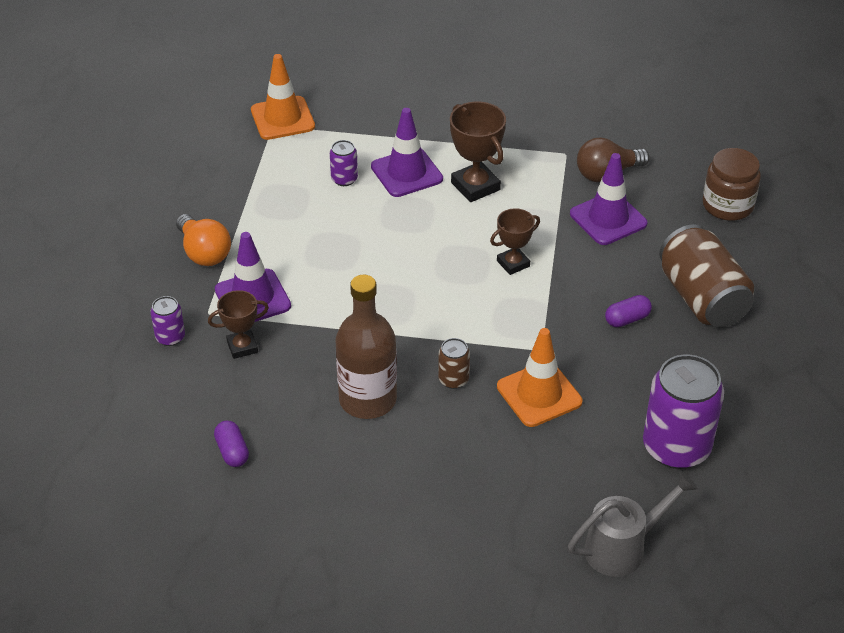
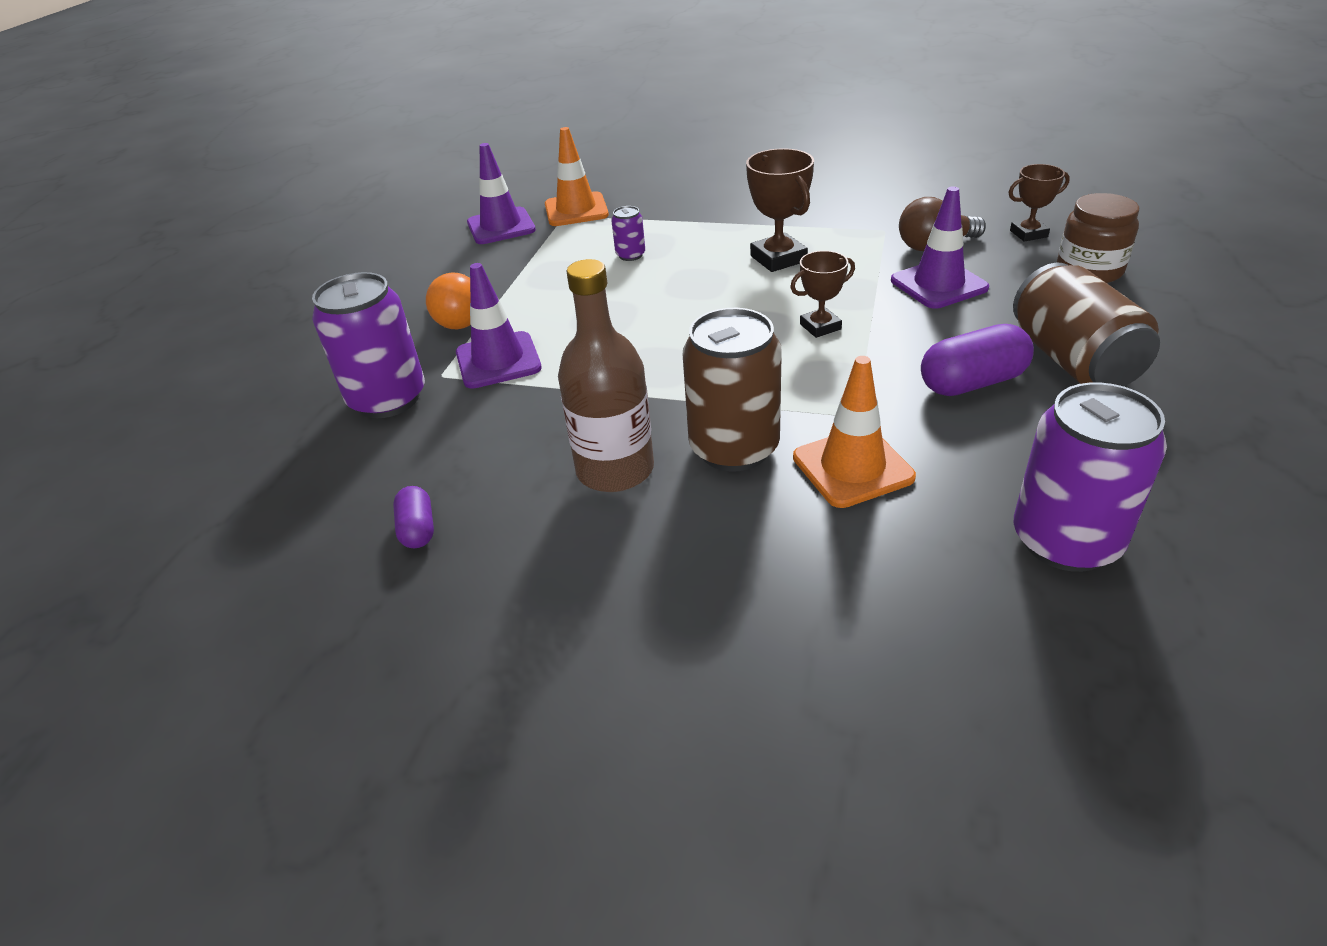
camera: 10 degrees right, 5 degrees down
purple can [151,296,185,346] -> purple can [312,272,425,418], size x2.15
brown trophy [208,290,269,359] -> brown trophy moved to [1008,164,1070,242]
purple traffic cone [371,108,443,197] -> purple traffic cone moved to [467,143,536,244]
brown can [438,338,470,389] -> brown can [683,308,782,471], size x2.15
grey watering can [568,471,698,577] -> none
purple capsule [605,295,652,327] -> purple capsule [921,324,1034,396], size x1.74

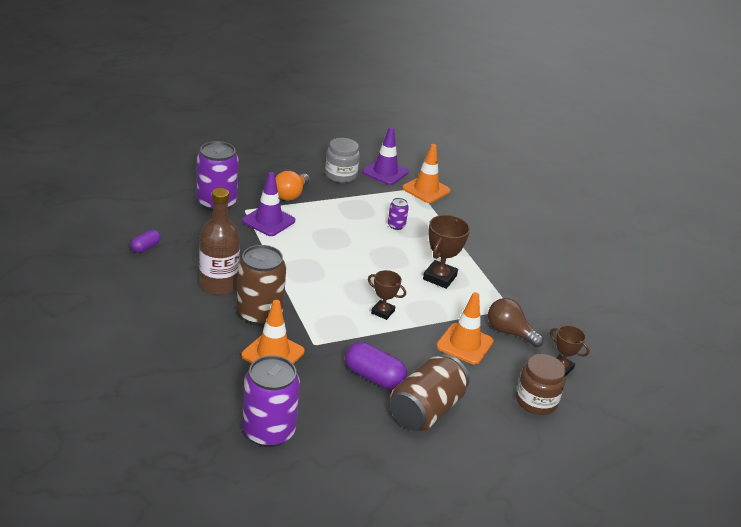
camera: 45 degrees right, 5 degrees down
purple traffic cone [891,186,989,309] -> orange traffic cone [436,292,494,365]
none -> grey jar [325,138,360,183]

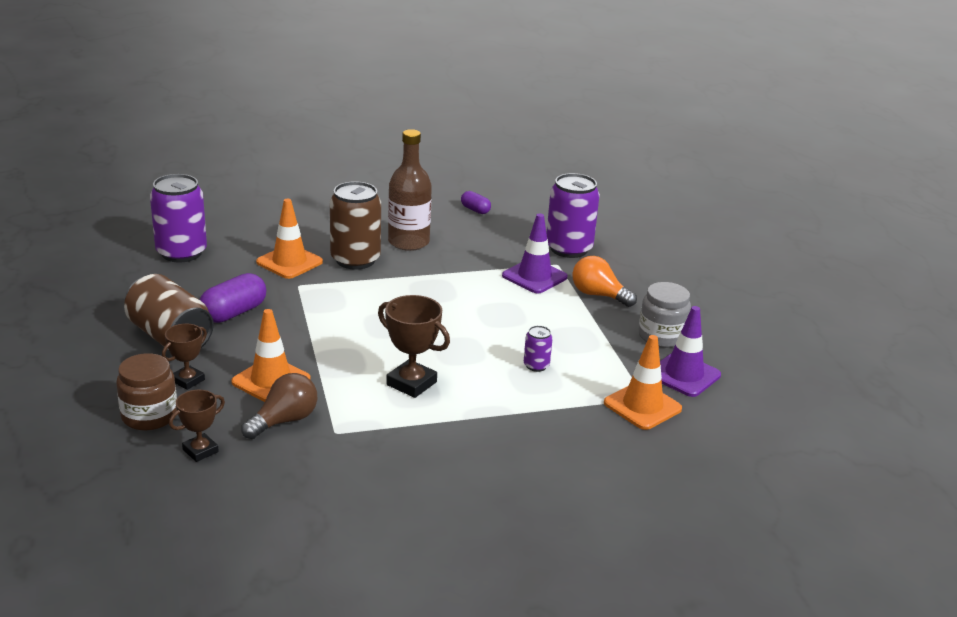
camera: 100 degrees right, 5 degrees down
brown trophy [368,270,406,320] -> brown trophy moved to [162,323,207,390]

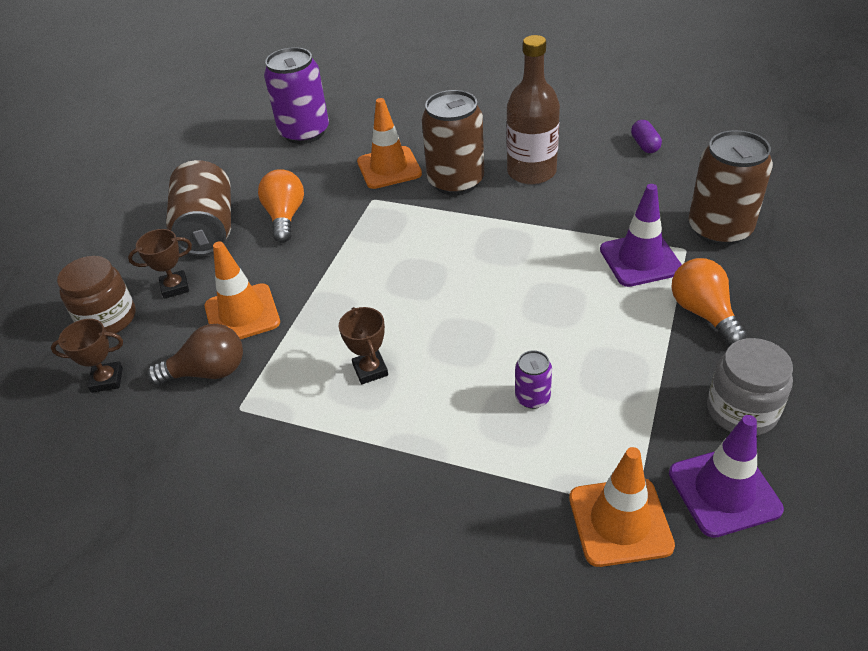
camera: 40 degrees right, 15 degrees up
purple capsule [200,273,266,323] -> orange light bulb [258,169,304,243]
brown trophy [378,295,450,398] -> brown trophy [339,307,388,384], size x0.64
purple can [546,173,600,258] -> brown can [689,130,773,246]

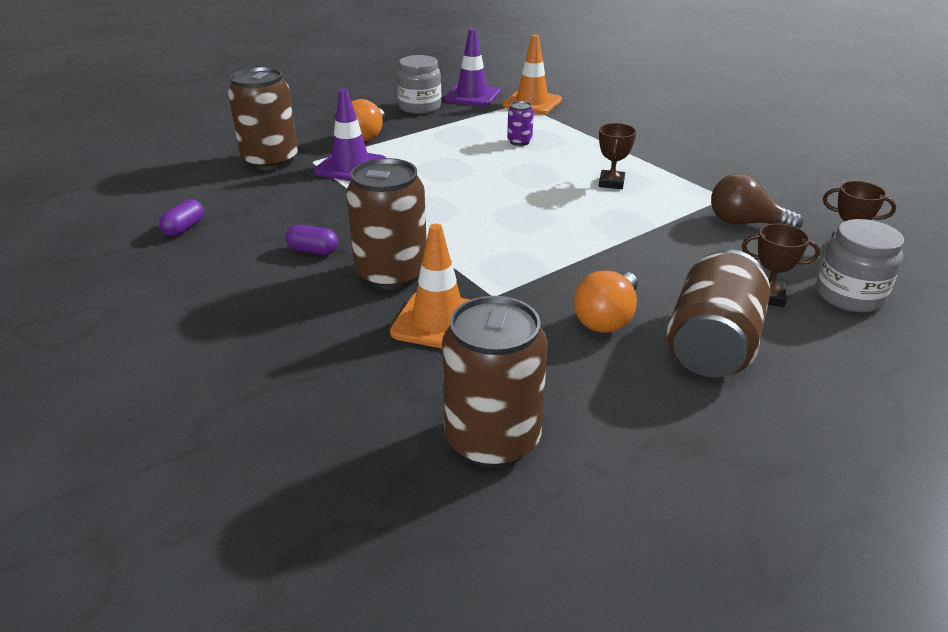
camera: 150 degrees left, 10 degrees down
brown jar [57,256,136,334] -> grey jar [816,219,904,313]
orange traffic cone [205,241,280,339] -> none
purple can [264,47,329,144] -> brown can [442,296,548,468]
brown bottle [506,35,560,185] -> purple capsule [286,225,338,255]

